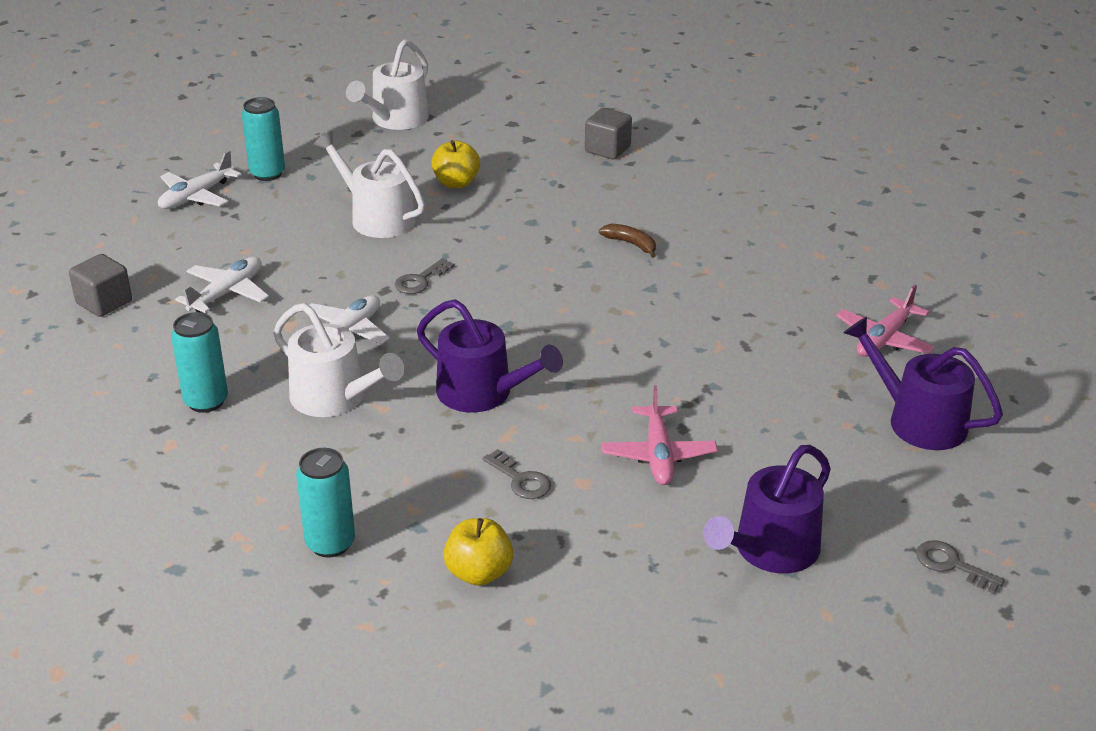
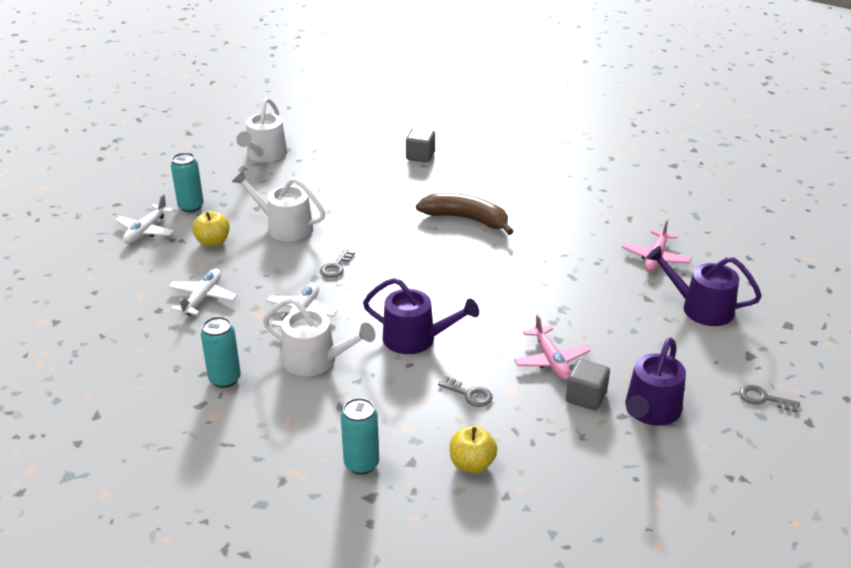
camera: 15 degrees left, 0 degrees up
grey cube [69,254,132,317] -> grey cube moved to [566,359,610,411]
yellow apple [431,140,480,188] -> yellow apple moved to [192,211,230,247]
brown banana [599,224,656,258] -> brown banana [416,193,514,235], size x2.13

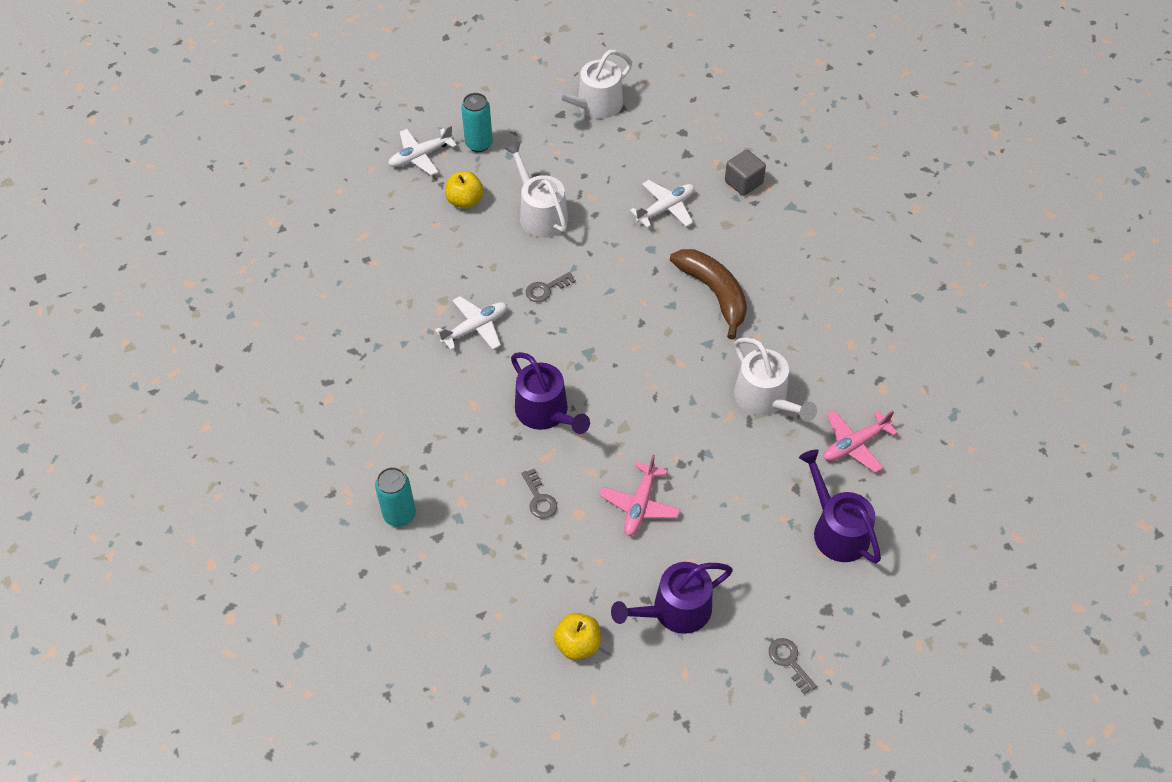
camera: 35 degrees right, 20 degrees up
white plane [168,268,237,316] -> white plane moved to [630,180,695,228]
turquoise can [201,316,241,388] -> none
white watering can [263,297,375,376] -> white watering can moved to [734,337,817,422]
yellow apple [450,426,498,473] -> yellow apple moved to [553,613,601,660]
grey cube [566,359,610,411] -> none

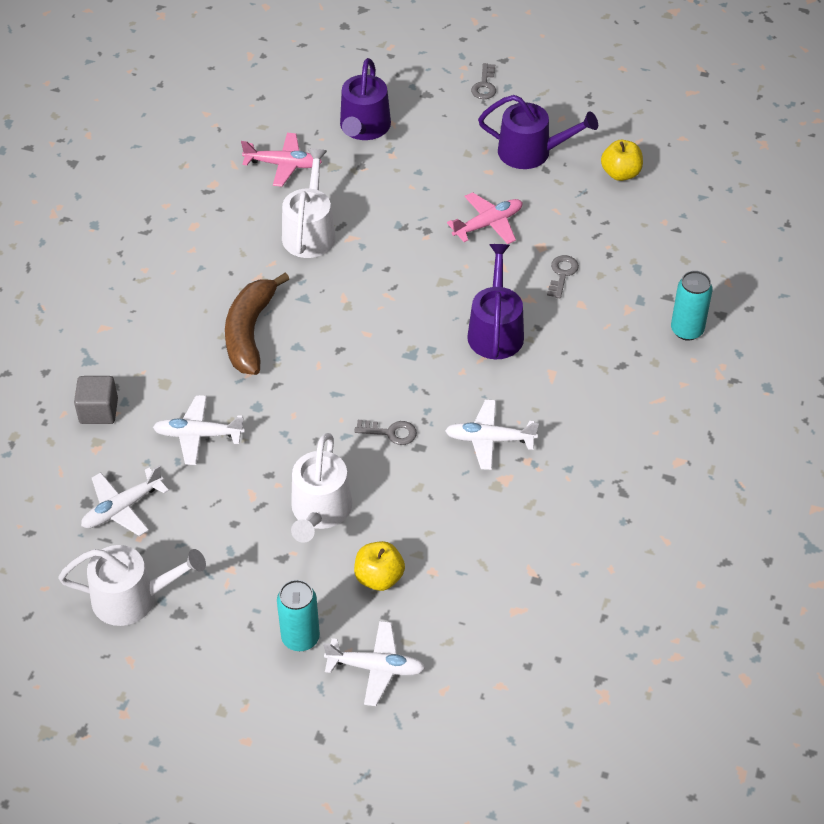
camera: 140 degrees left, 5 degrees down
none -> white plane [81,465,169,536]

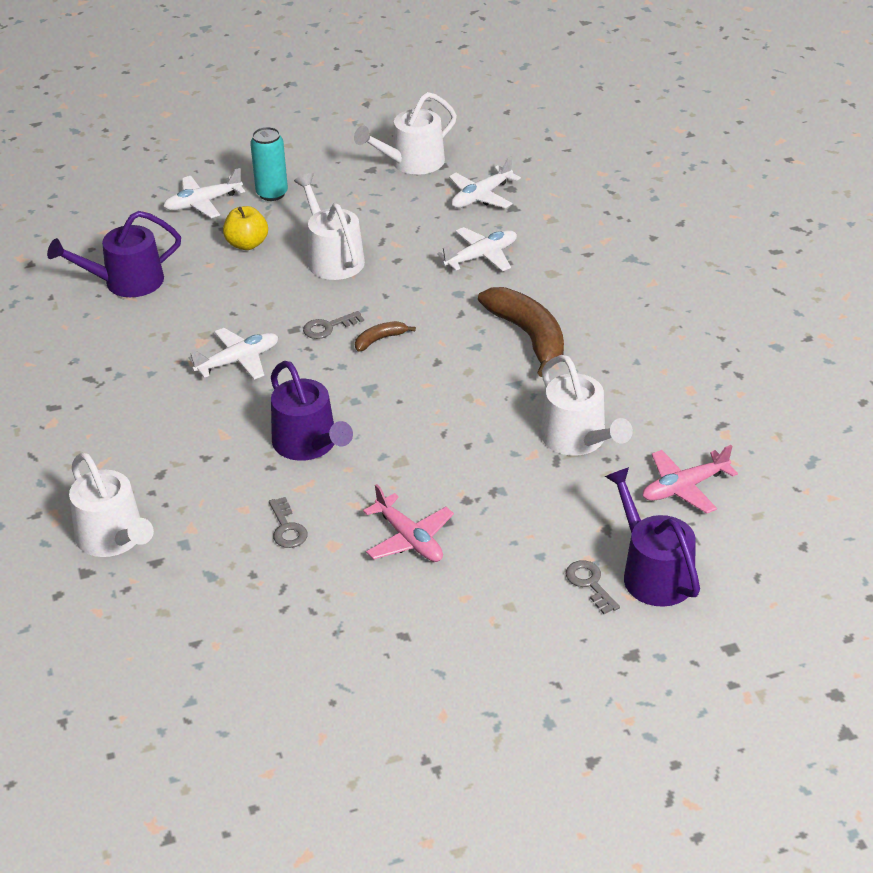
camera: 145 degrees right, 10 degrees down
grey cube [74,376,118,424] -> none
white plane [81,465,169,536] -> white plane turned 150 degrees counterclockwise [449,156,521,208]
pink plane [447,192,523,244] -> pink plane turned 60 degrees counterclockwise [363,484,454,562]
grey key [471,63,496,99] -> grey key moved to [566,560,620,614]
purple watering can [478,95,598,169] -> purple watering can moved to [47,211,181,297]
yellow apple [601,140,643,181] -> none
turquoise can [671,271,713,341] -> white watering can [69,453,154,557]
none -> brown banana [355,321,416,352]

